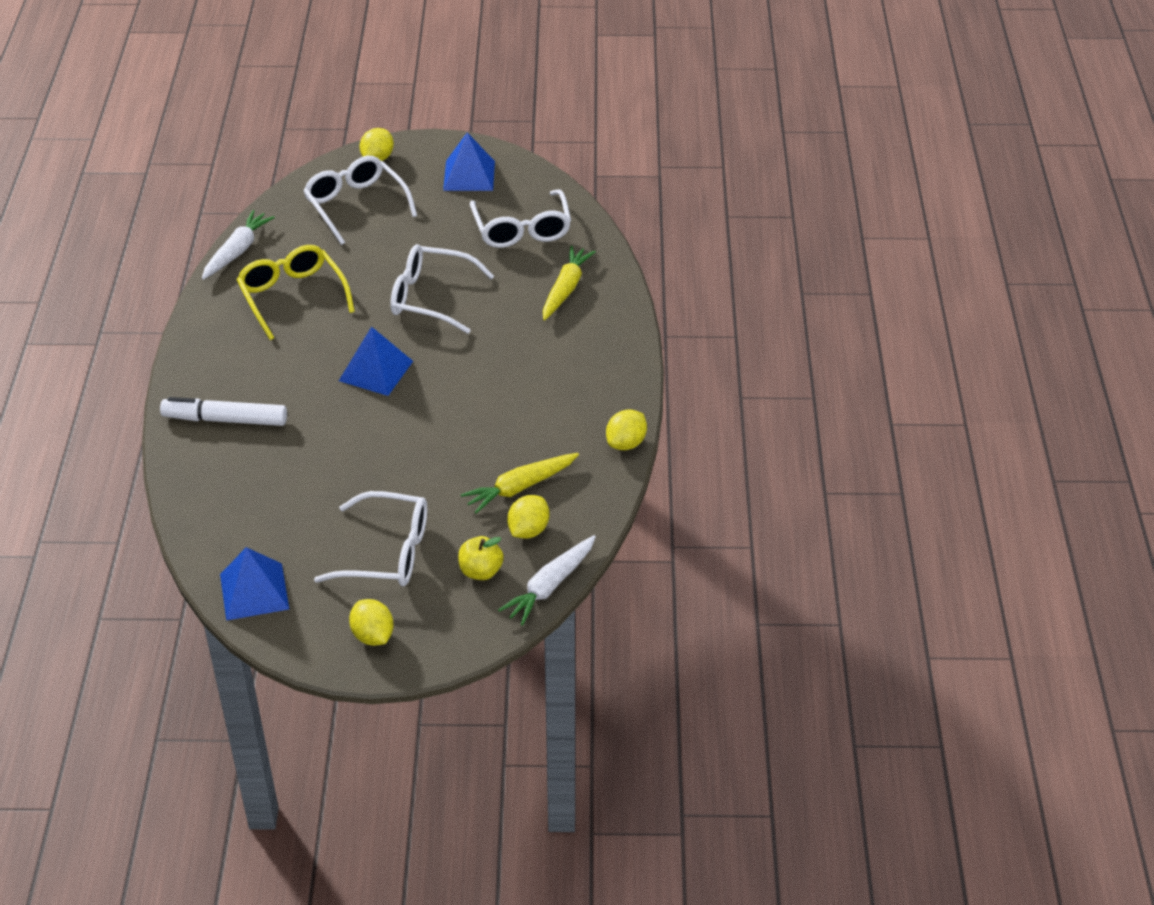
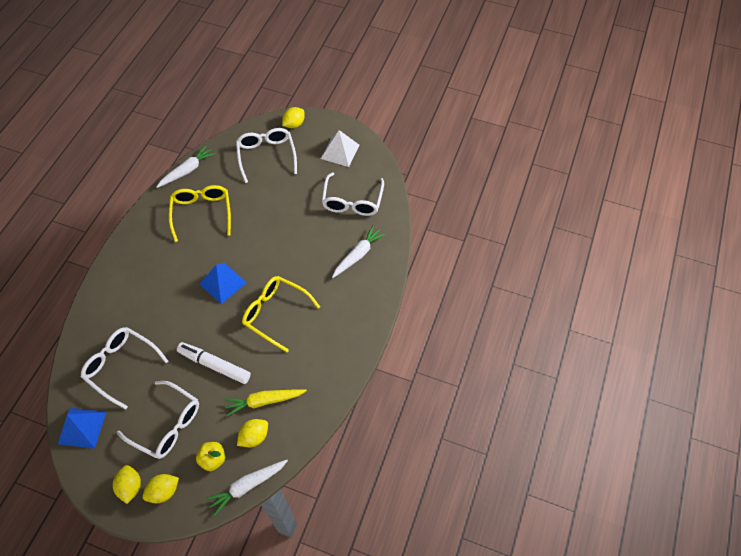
camera: 20 degrees right, 15 degrees up
white marker [160,397,287,426] -> white marker moved to [177,342,251,384]
white glasses [390,244,494,334] -> white glasses moved to [81,327,168,409]
blue pyramid [443,133,495,191] -> white pyramid [321,130,360,167]
yellow carrot [543,246,596,321] -> white carrot [332,225,386,278]
yellow lemon [606,409,647,450] -> yellow lemon moved to [143,474,179,503]
none -> yellow glasses [242,276,320,352]

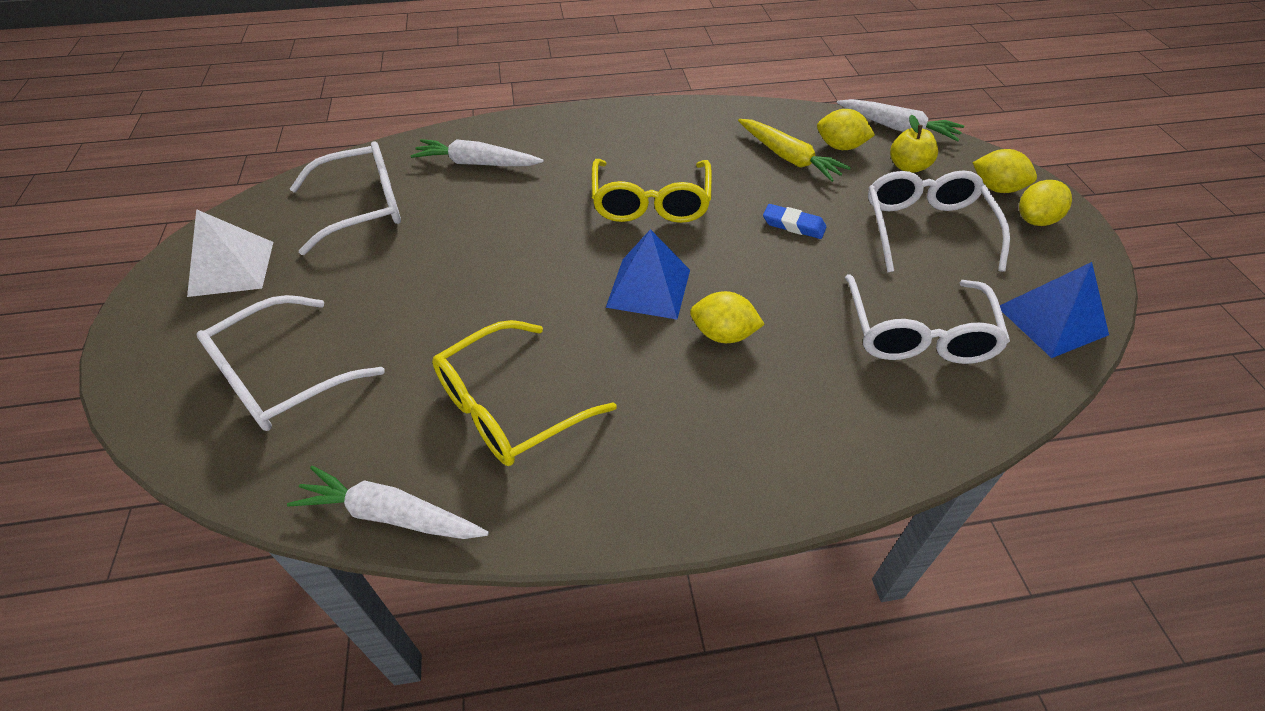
camera: 120 degrees left, 10 degrees down
white marker [177,342,251,384] -> blue eraser [763,204,826,239]
yellow lemon [282,107,305,128] -> yellow lemon moved to [690,291,765,343]

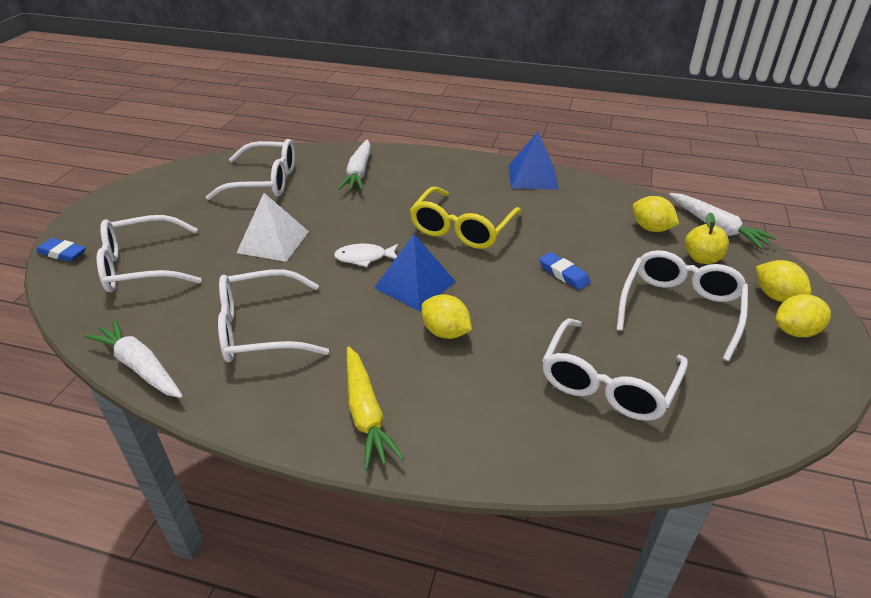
camera: 25 degrees right, 10 degrees down
white pyramid [187,209,273,297] -> white pyramid moved to [237,193,309,262]
white carrot [410,139,544,166] -> white carrot turned 120 degrees counterclockwise [338,140,371,190]
yellow glasses [432,320,617,466] -> white glasses [218,269,329,362]
yellow carrot [738,119,851,182] -> yellow carrot moved to [347,346,404,470]
blue pyramid [1000,262,1109,358] -> blue pyramid moved to [508,132,559,189]
none -> blue eraser [36,238,86,262]
none -> white fish [334,244,398,267]

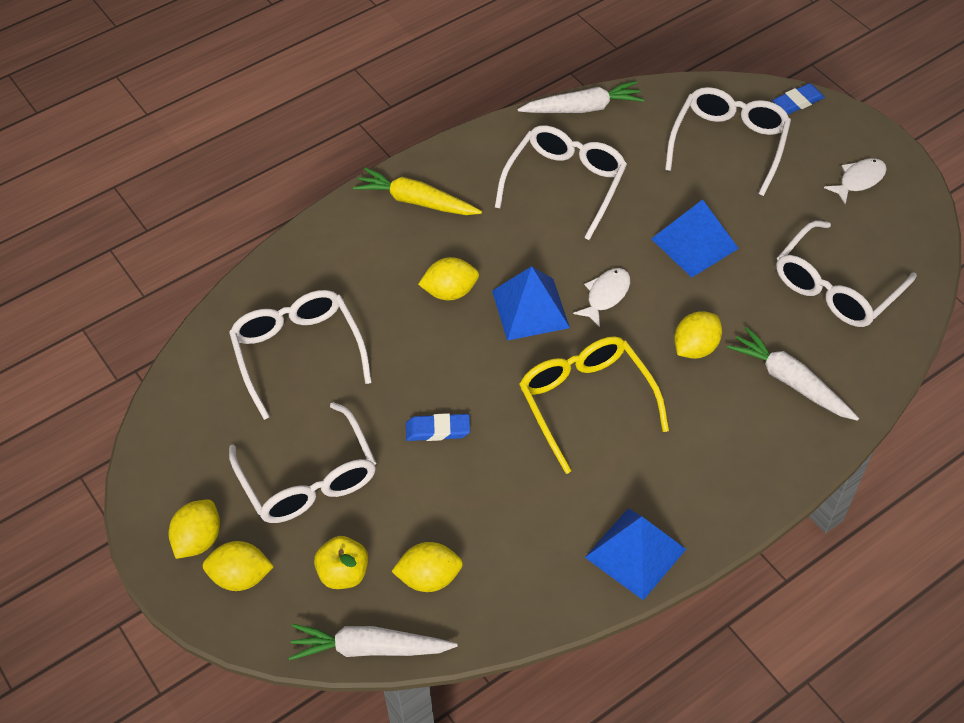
camera: 130 degrees right, 15 degrees up
white pyramid [237,193,309,262] -> blue pyramid [651,199,739,277]
none -> yellow lemon [674,312,722,359]
none -> white fish [824,158,887,204]

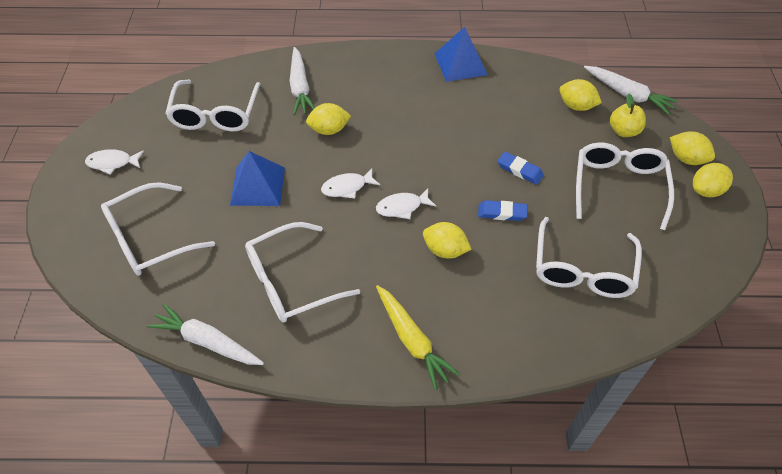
camera: 145 degrees left, 0 degrees up
blue pyramid [492,266,570,341] -> white fish [376,188,436,219]
yellow glasses [519,336,669,474] -> none
blue eraser [772,83,825,115] -> blue eraser moved to [478,200,528,221]
white glasses [776,220,916,327] -> white glasses turned 105 degrees clockwise [165,80,261,132]

